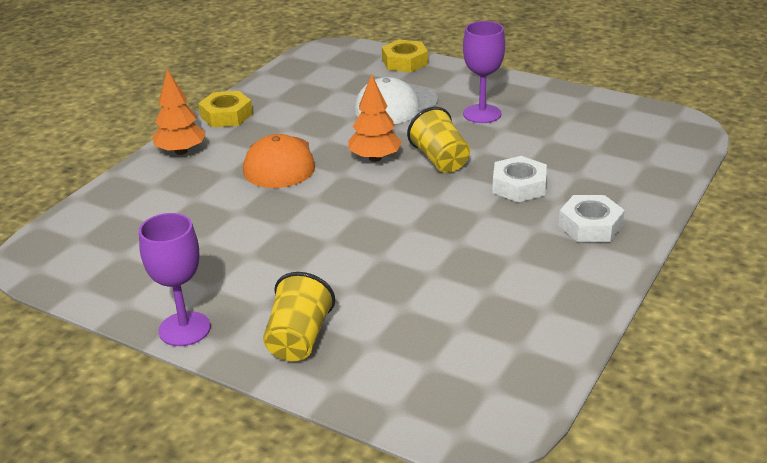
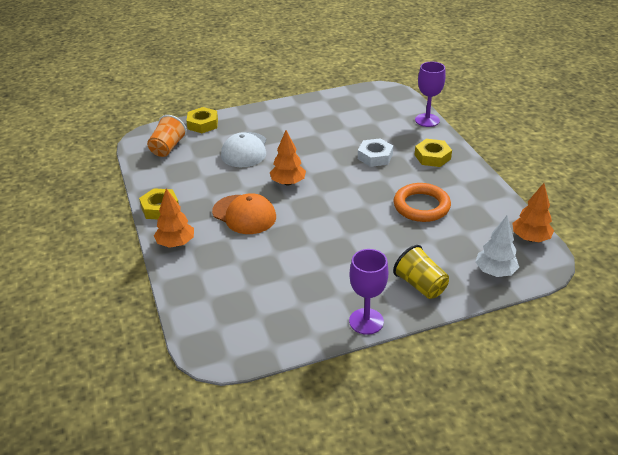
camera: 50 degrees left, 5 degrees up
yellow cup [407,107,470,173] -> none
purple goblet [463,21,505,123] -> purple goblet moved to [415,62,446,127]
white nut [559,195,625,242] -> yellow nut [414,139,452,167]
none -> orange cup [147,115,187,157]
none -> orange ring [394,183,451,222]
none -> white tree [475,216,519,277]
none -> orange tree [512,183,554,242]

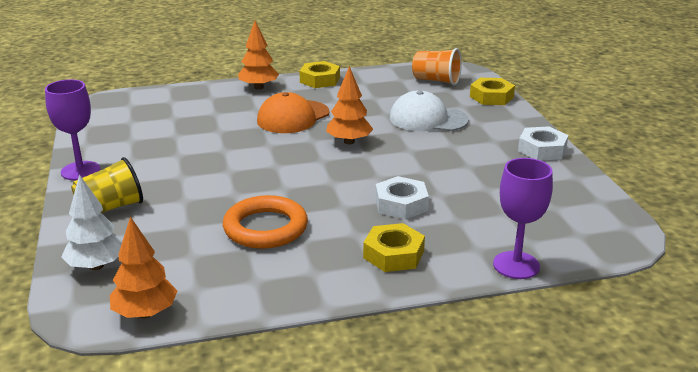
camera: 95 degrees right, 10 degrees down
none -> white nut [518,126,568,160]

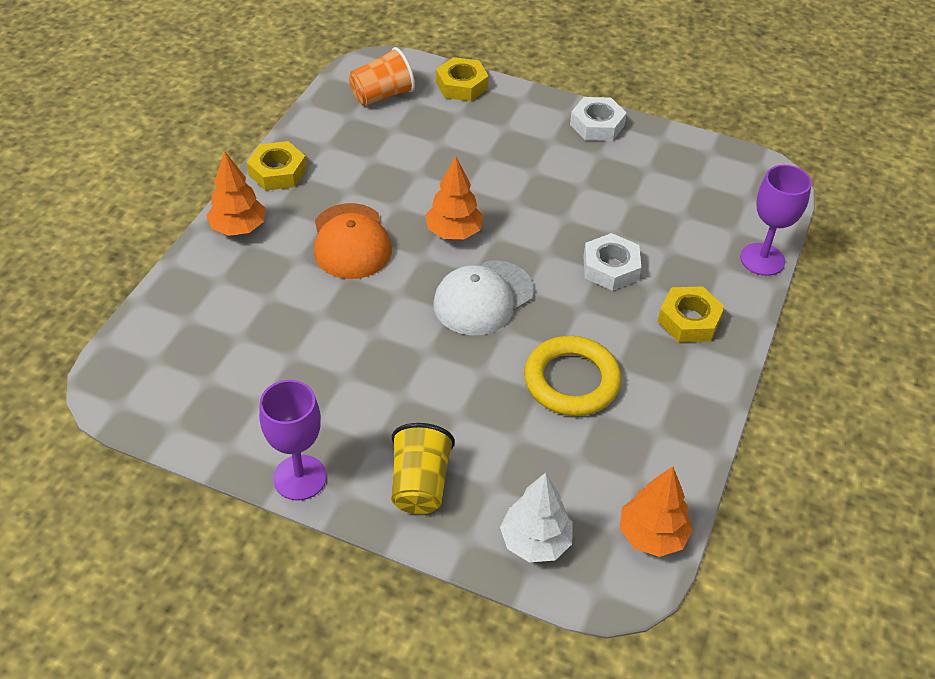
camera: 55 degrees left, 20 degrees up
orange ring [223,195,308,249] -> yellow ring [524,336,621,416]
white cap [390,91,469,131] -> white cap moved to [433,260,534,335]

